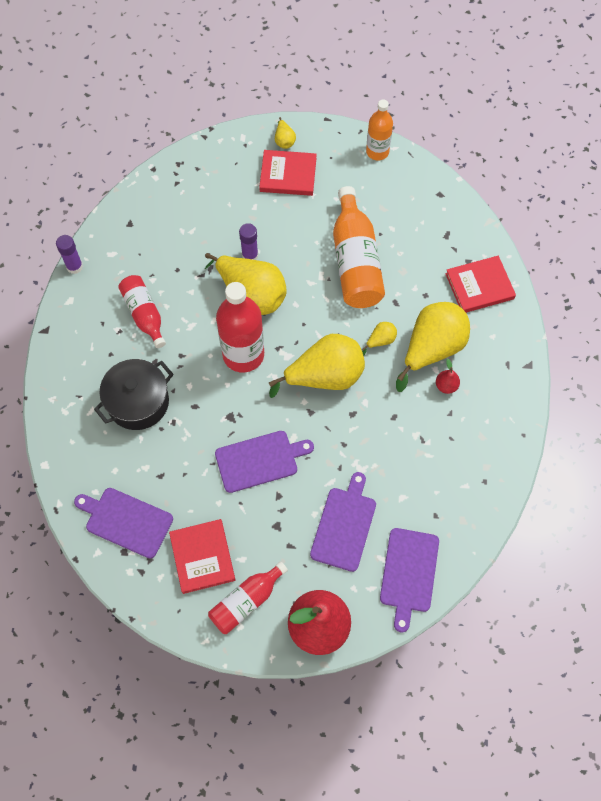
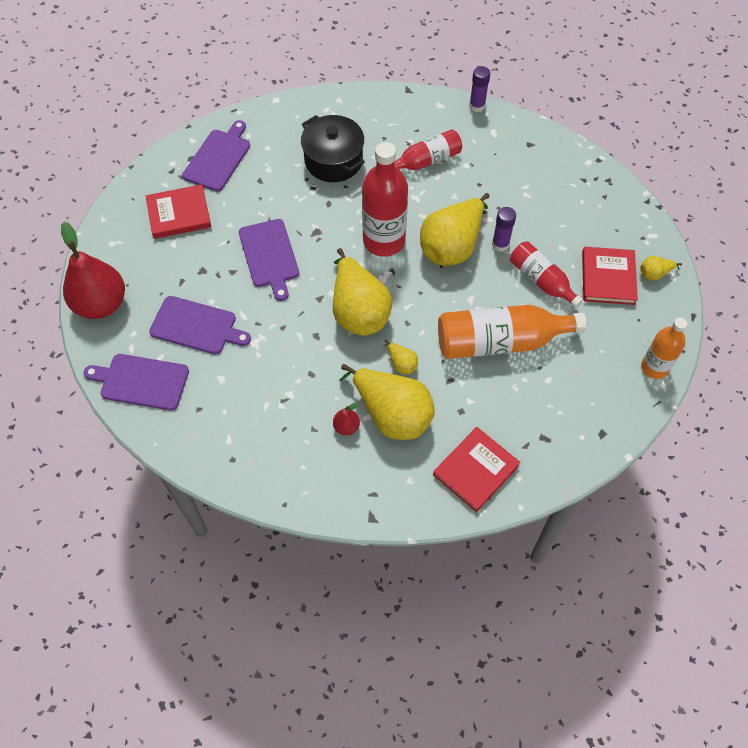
camera: 90 degrees right, 5 degrees down
red bottle [208,561,288,634] -> red bottle moved to [510,241,583,308]
red book [446,256,516,313] -> red book turned 60 degrees clockwise [433,427,520,512]

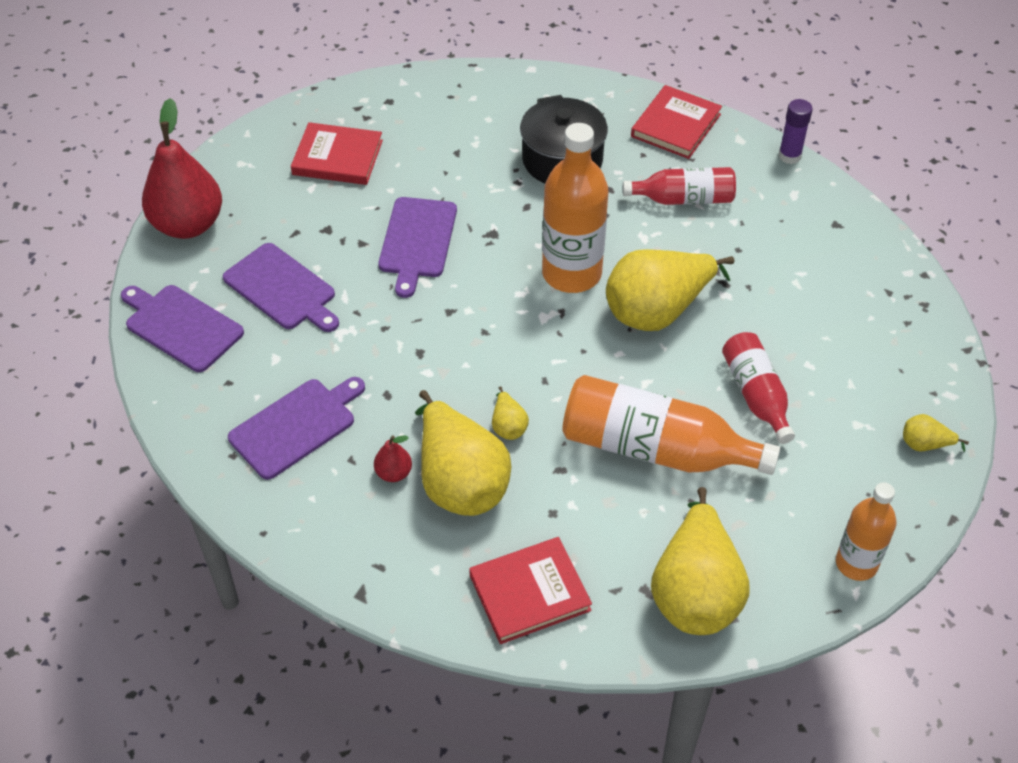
camera: 25 degrees right, 10 degrees down
purple cutting board [182,120,250,192] -> purple cutting board moved to [228,377,365,480]
yellow pear [333,248,392,336] -> yellow pear moved to [651,487,750,635]
red bottle [362,142,408,256] -> orange bottle [542,123,608,293]
purple glue stick [492,207,516,252] -> none
red book [582,247,638,305] -> red book moved to [631,85,722,159]

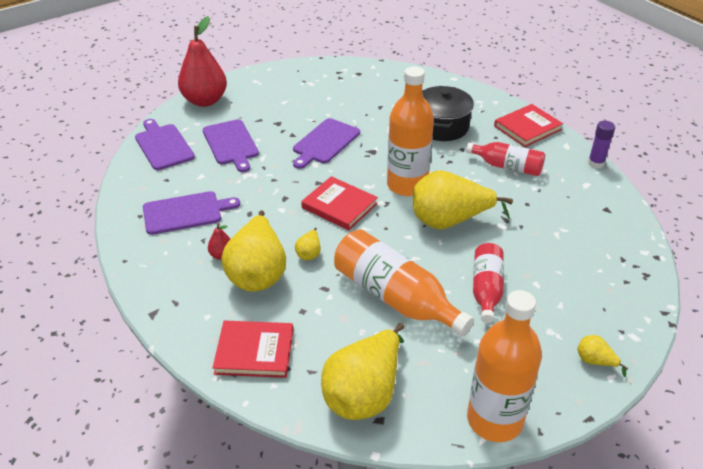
camera: 25 degrees right, 10 degrees down
red book [291,122,383,185] -> red book moved to [301,176,378,230]
orange bottle [836,482,896,581] -> orange bottle [467,290,542,442], size x1.65

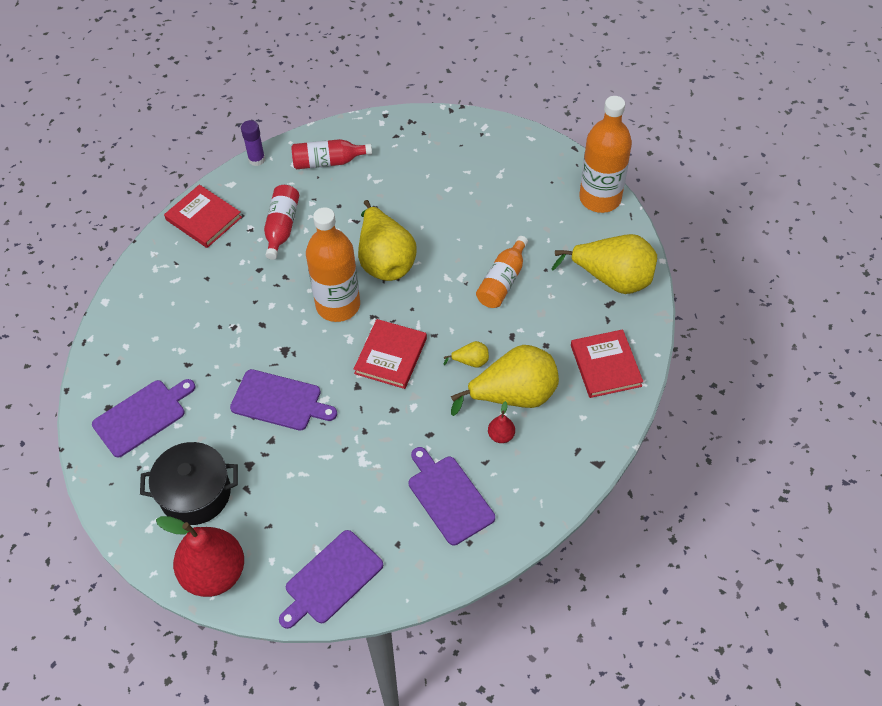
camera: 105 degrees left, 15 degrees up
purple cutting board [203,119,259,172] -> purple cutting board moved to [92,379,195,458]
orange bottle [334,229,474,337] -> orange bottle [476,236,528,308], size x0.61
black pot [422,86,474,141] -> black pot moved to [140,442,238,525]
red bottle [473,243,504,323] -> red bottle moved to [291,139,372,169]
yellow pear [577,335,628,377] -> none

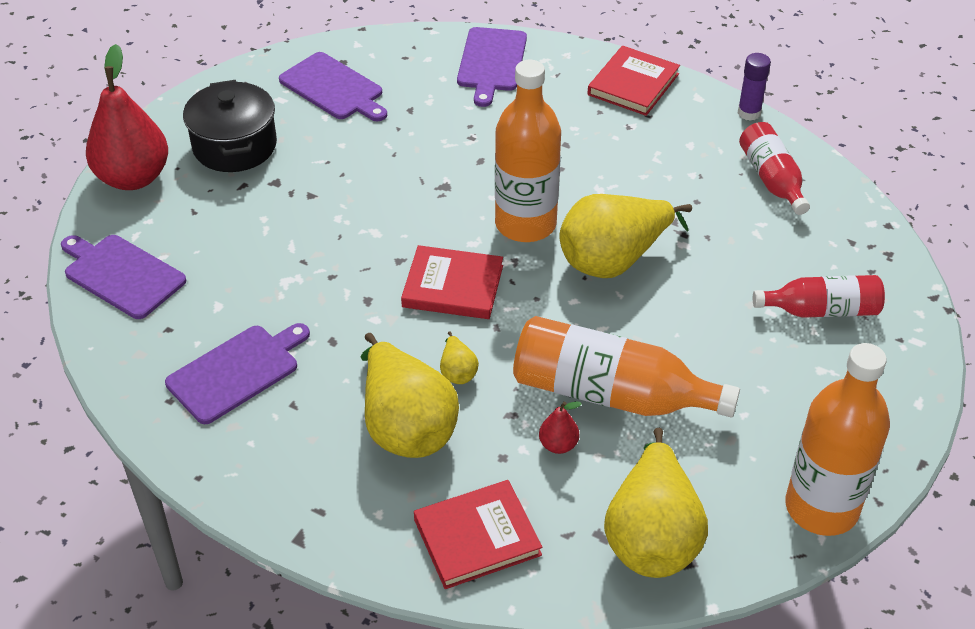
camera: 80 degrees right, 10 degrees down
purple cutting board [230,369,337,431] -> purple cutting board moved to [457,27,527,107]
red bottle [264,185,299,260] -> red bottle moved to [753,275,885,318]
orange bottle [476,236,528,308] -> orange bottle [513,316,740,417], size x1.65
red pear [488,401,515,443] -> red pear moved to [539,401,582,454]

